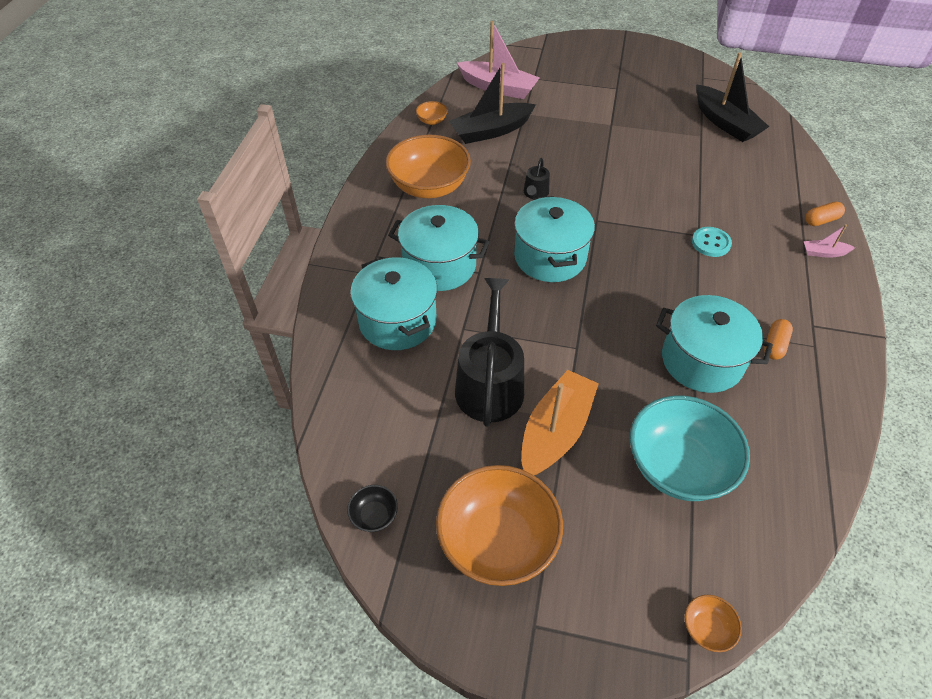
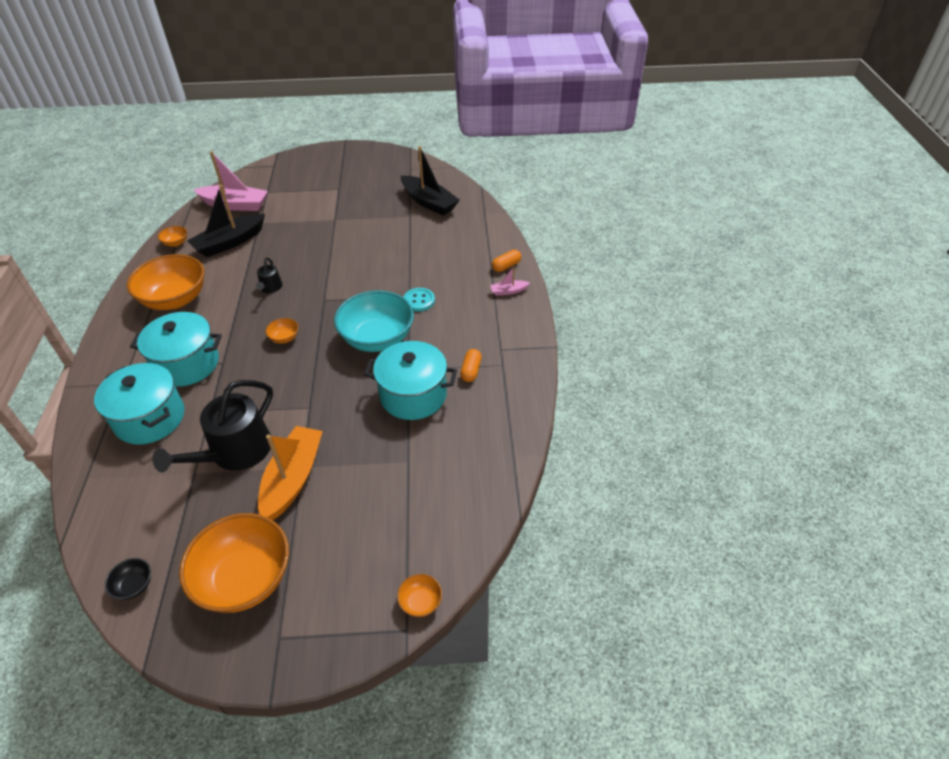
camera: 15 degrees left, 5 degrees down
black watering can [455,278,524,426] -> black watering can turned 135 degrees counterclockwise [153,380,273,473]
turquoise pot [514,196,595,282] -> orange bowl [265,318,299,344]
turquoise bowl [630,396,750,501] -> turquoise bowl moved to [334,290,414,352]

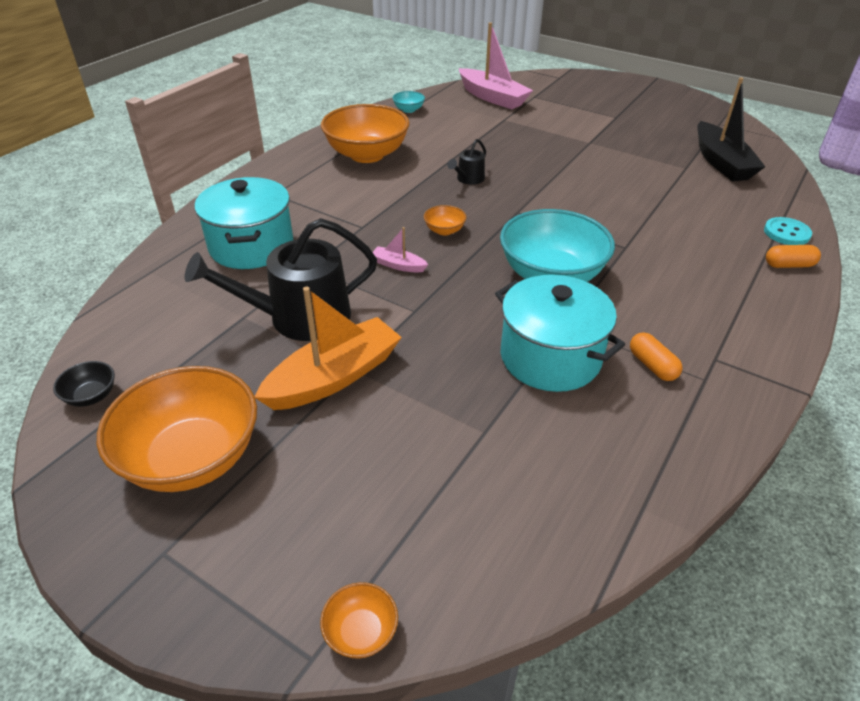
camera: 35 degrees right, 5 degrees down
turquoise pot [130,312,222,387] -> none
orange bowl [158,226,187,247] -> turquoise bowl [393,91,425,113]
black boat [187,185,265,257] -> none
turquoise button [404,288,435,312] -> turquoise button moved to [764,217,812,245]
orange capsule [460,349,482,382] -> orange capsule turned 75 degrees counterclockwise [630,332,683,381]
pink boat [490,266,530,296] -> pink boat moved to [373,227,428,272]

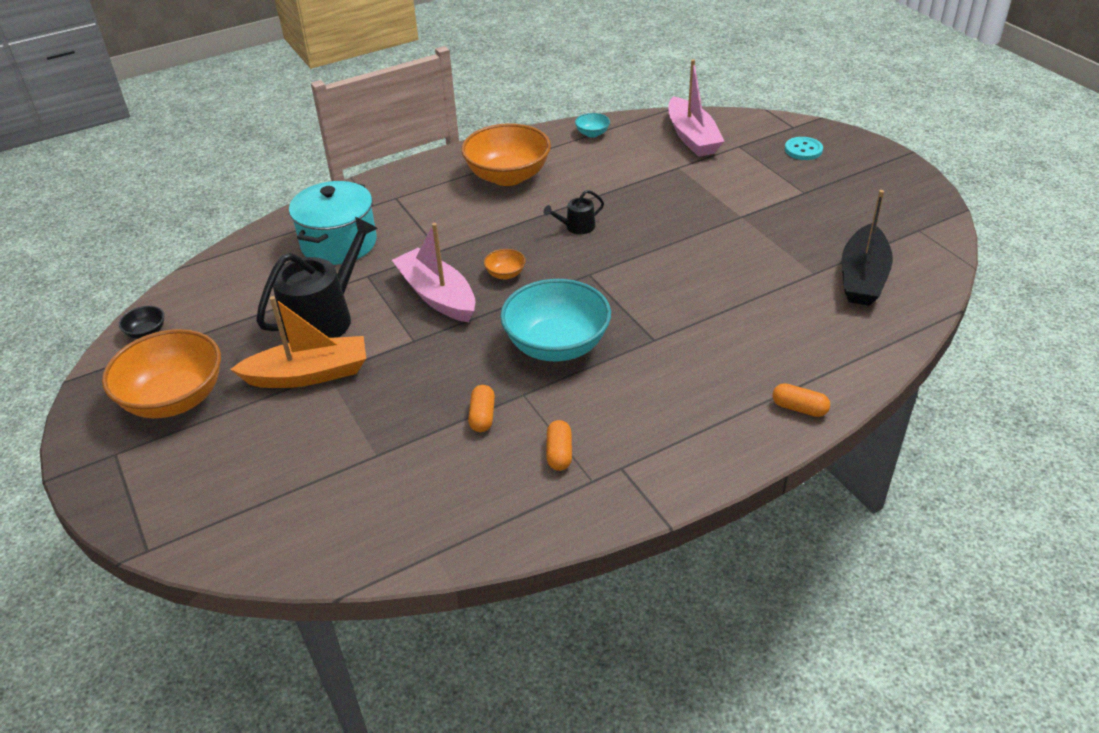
camera: 30 degrees right, 0 degrees up
black watering can [185,218,377,341] -> black watering can turned 120 degrees clockwise [256,217,378,341]
orange bowl [320,582,398,659] -> none
pink boat [373,227,428,272] -> pink boat [392,223,475,322], size x2.16
turquoise pot [495,275,625,392] -> orange capsule [468,385,495,432]
turquoise button [764,217,812,245] -> turquoise button moved to [785,137,823,160]

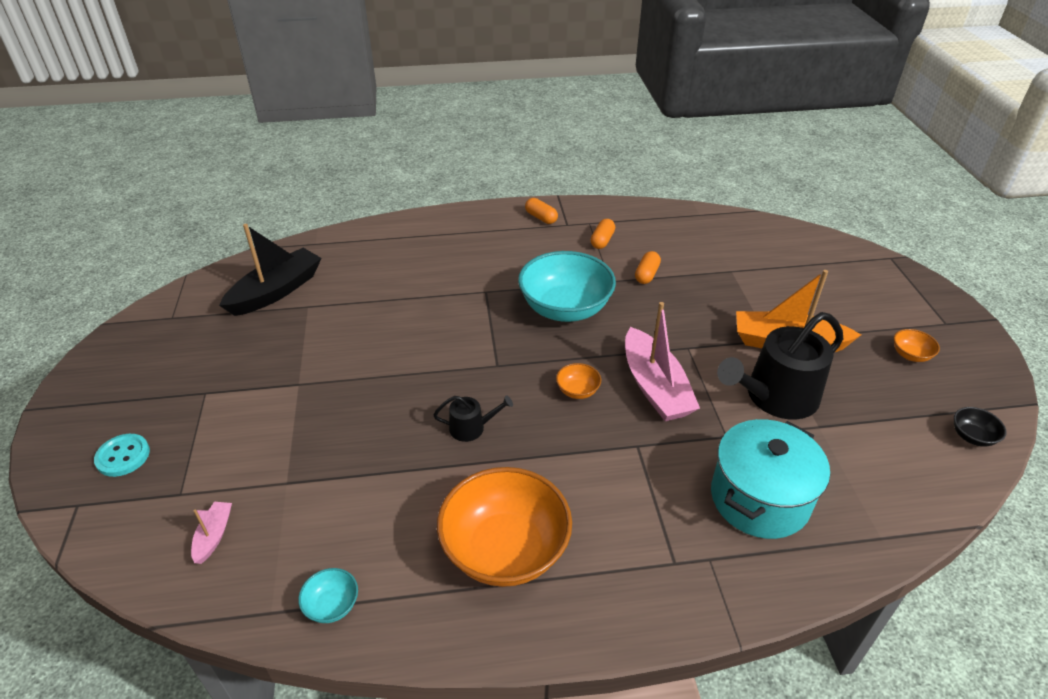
camera: 160 degrees left, 0 degrees up
orange bowl [102,329,221,418] -> orange bowl [894,329,940,362], size x0.42
pink boat [668,59,725,157] -> pink boat [191,502,232,564], size x0.46
orange capsule [772,383,830,417] -> orange capsule moved to [525,198,558,224]

